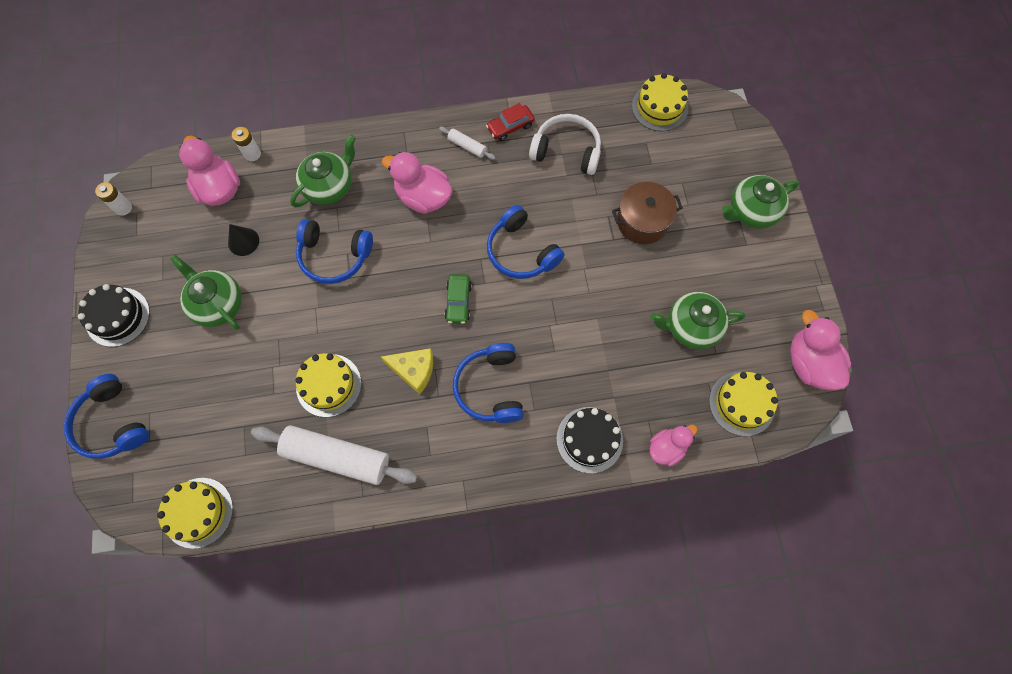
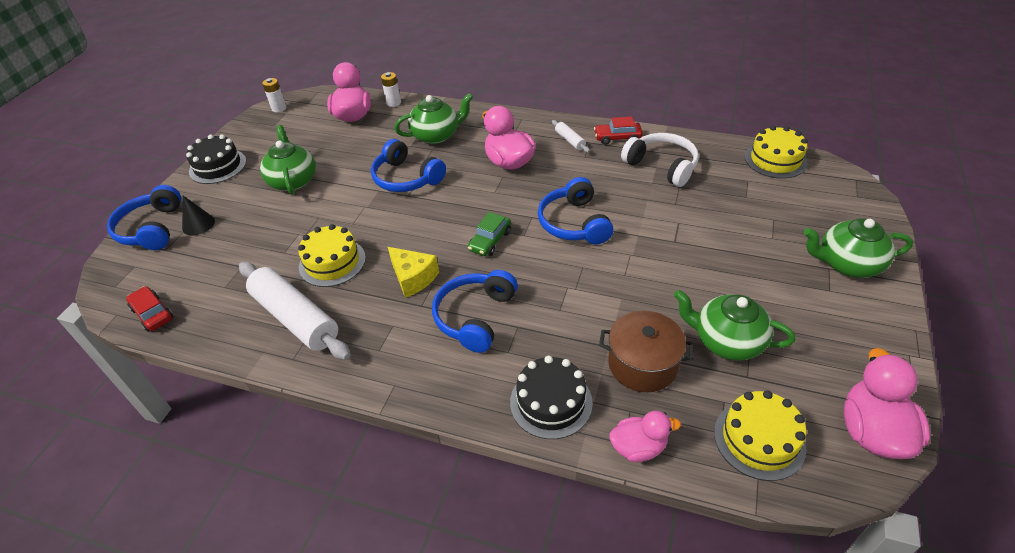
camera: 30 degrees right, 25 degrees down
yellow cake [157,478,233,549] -> red car [126,286,173,332]
black cone [228,224,259,256] -> black cone moved to [182,196,215,235]
brown pot [612,182,683,244] -> brown pot moved to [599,311,694,392]

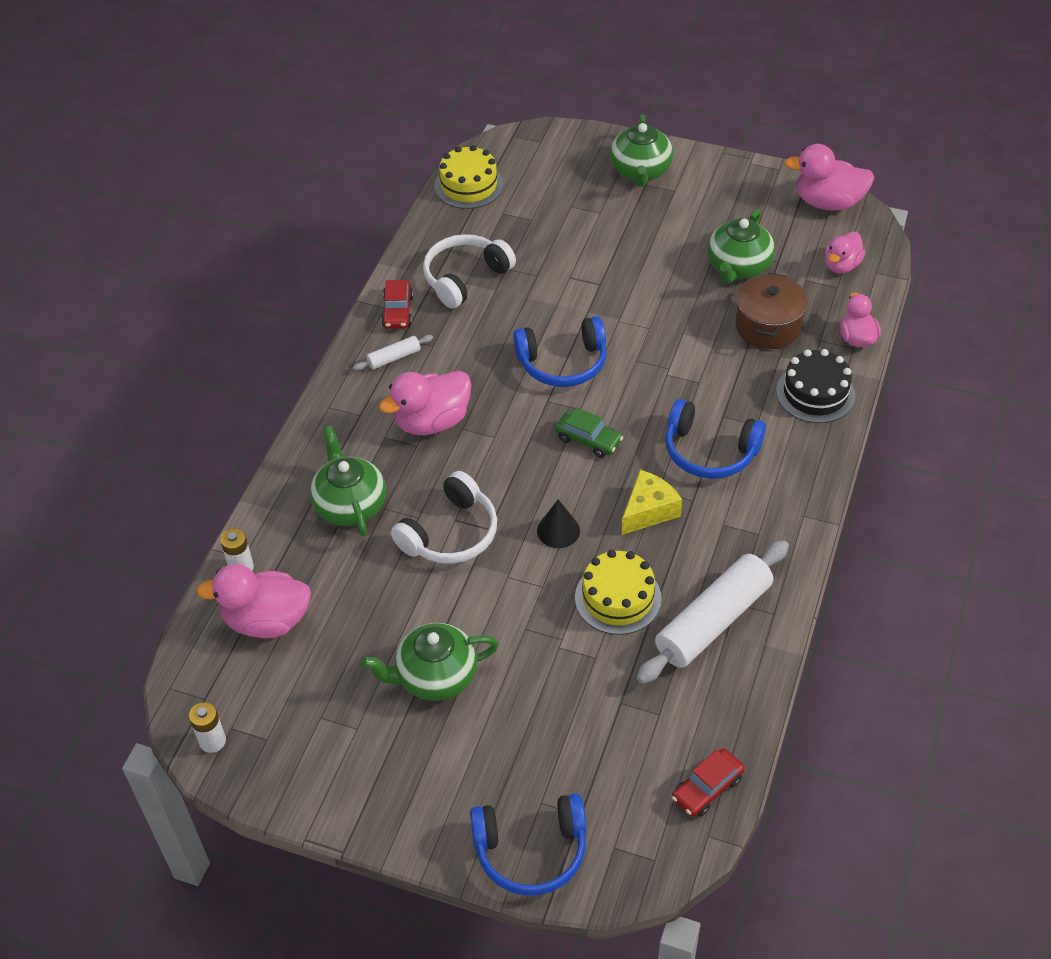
camera: 90 degrees left, 5 degrees up
black cone [182,196,215,235] -> black cone moved to [537,499,580,548]
black cake [186,134,246,184] -> none
blue headphones [371,139,446,192] -> white headphones [391,471,497,564]
yellow cake [714,390,807,481] -> pink duck [825,232,865,273]

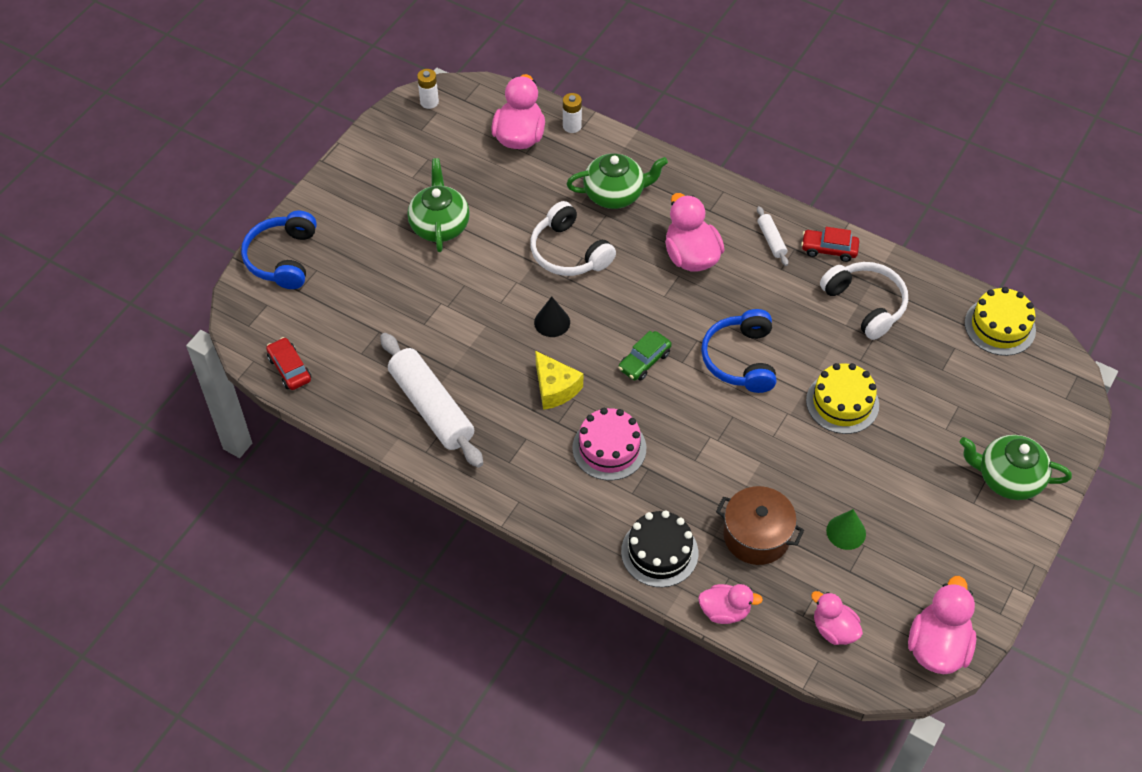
camera: 100 degrees right, 5 degrees up
yellow cake [575,550,662,635] -> yellow cake moved to [806,363,879,434]
blue headphones [665,399,766,479] -> pink cake [572,408,646,481]
green teapot [707,209,775,284] -> green cone [826,509,866,550]

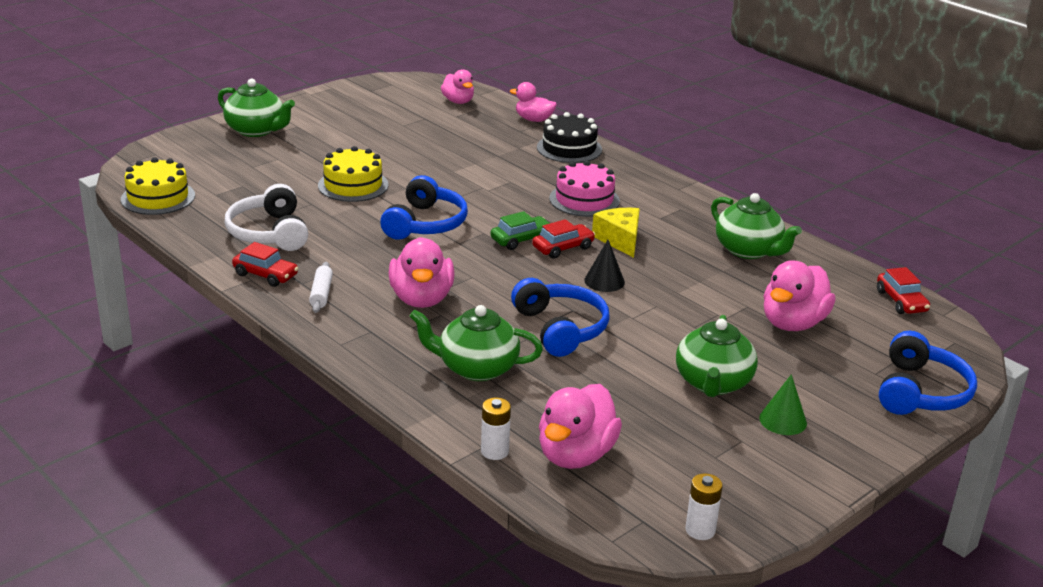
camera: 165 degrees left, 25 degrees down
white rolling pin [380,333,483,468] -> green teapot [711,193,802,259]
white headphones [530,201,616,276] -> blue headphones [511,278,610,357]
brown pot [716,486,804,565] -> none
green cone [826,509,866,550] -> green cone moved to [759,374,807,435]
pink duck [908,576,976,674] -> pink duck moved to [764,260,836,331]
none -> red car [532,219,595,259]

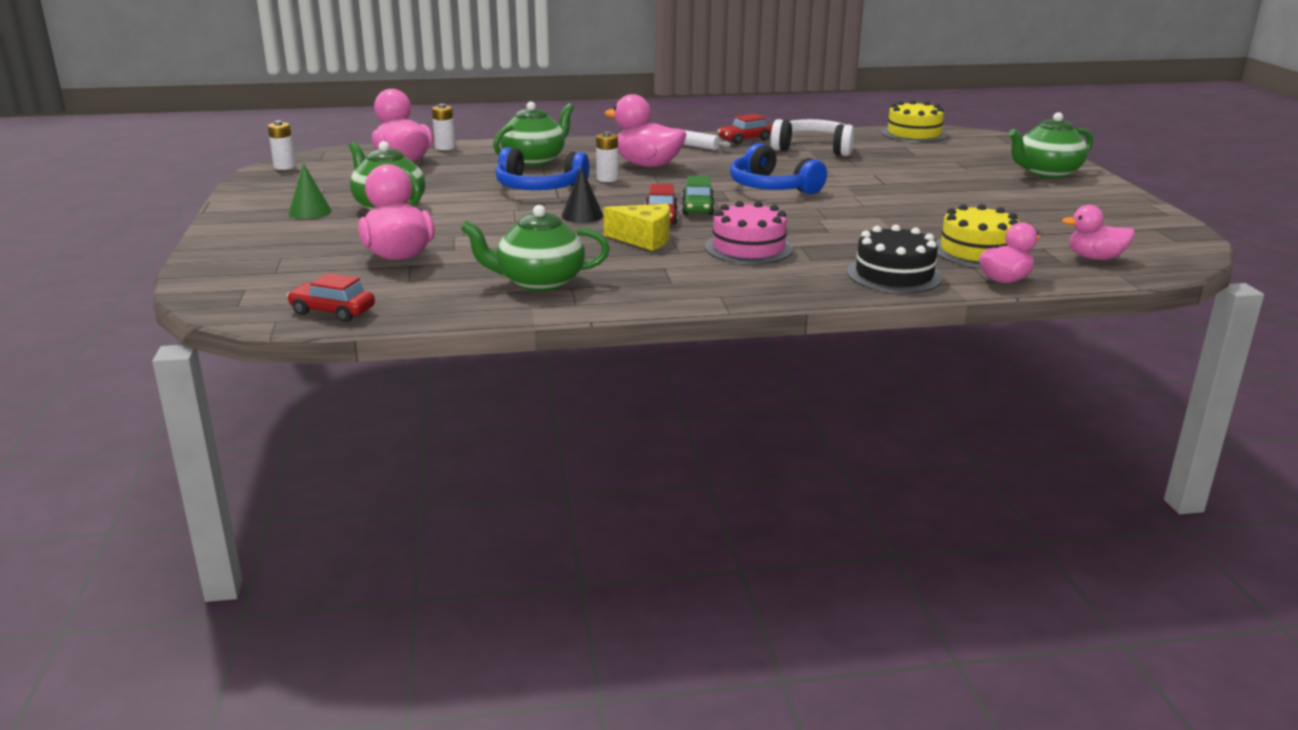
camera: 125 degrees right, 5 degrees down
yellow cake [318,146,389,202] -> yellow cake moved to [936,204,1019,267]
blue headphones [879,331,977,415] -> none
none -> white battery [596,131,618,182]

